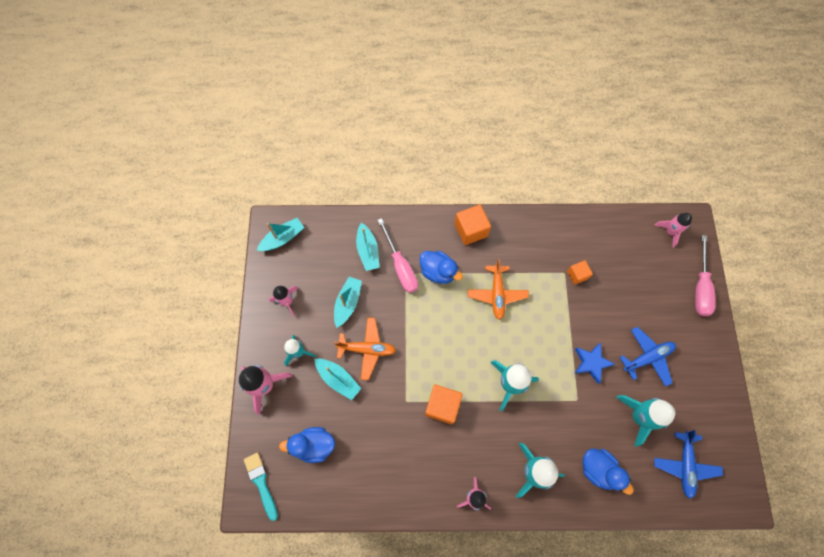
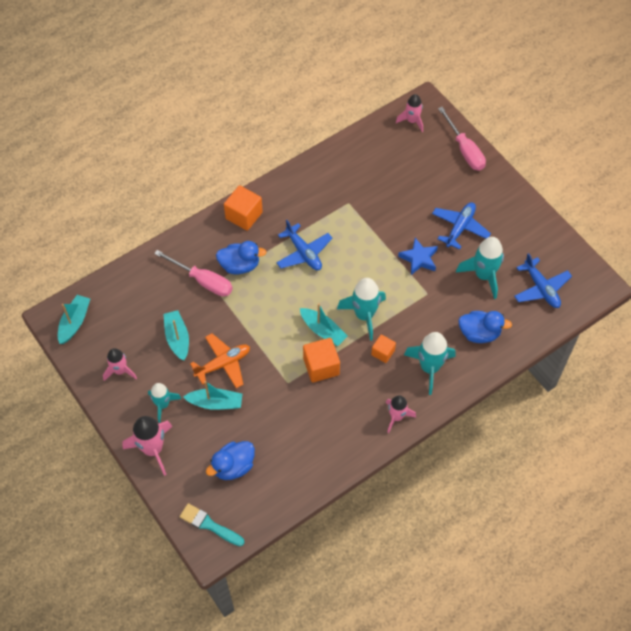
camera: 35 degrees left, 10 degrees down
turquoise boat [356,223,379,271] -> turquoise boat moved to [300,303,348,346]
orange plane [468,259,529,320] -> blue plane [276,220,333,271]
orange cube [567,260,593,285] -> orange cube moved to [371,335,396,363]

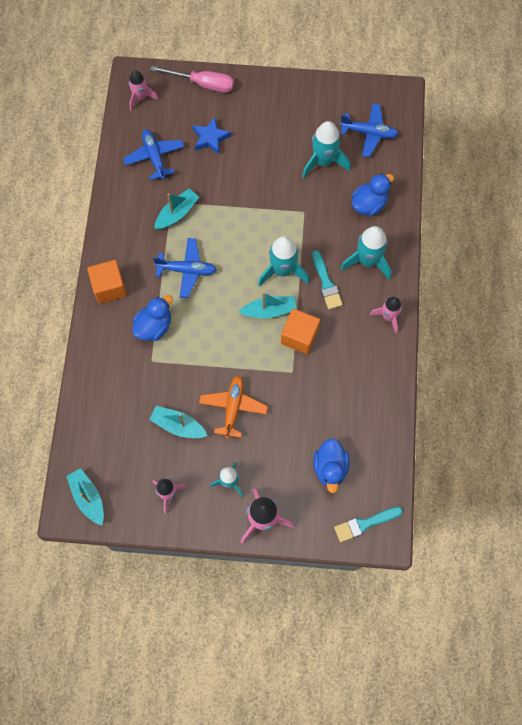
camera: 50 degrees left, 10 degrees up
pink screwdriver [154,250,233,297] -> none
turquoise boat [183,381,242,410] -> turquoise boat moved to [154,188,200,230]
orange cube [371,335,396,363] -> turquoise brush [312,250,343,309]
blue star [398,238,438,275] -> blue star moved to [193,117,231,154]
blue plane [432,202,491,250] -> blue plane moved to [123,129,184,180]

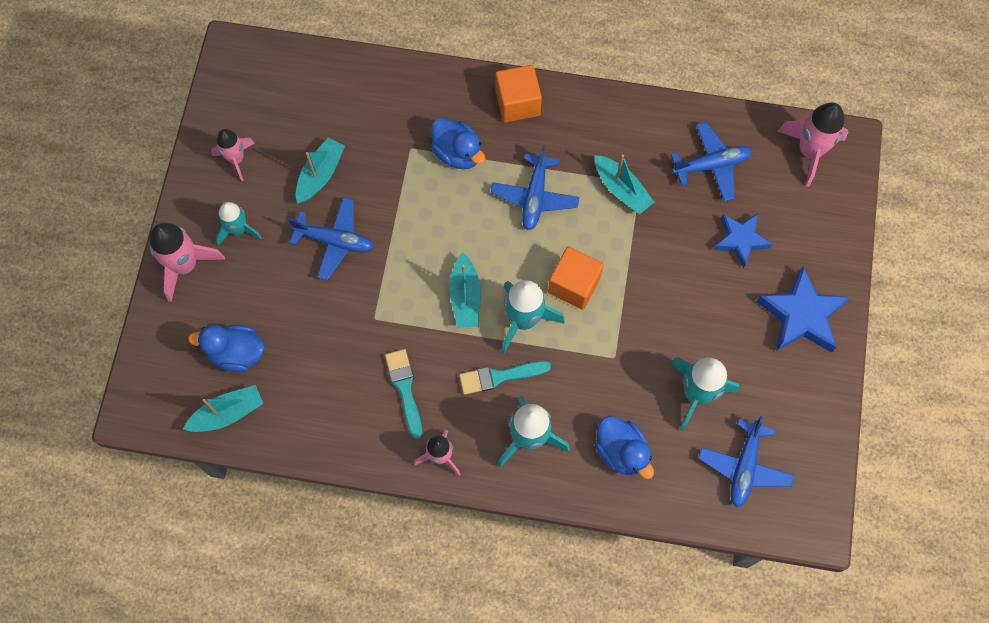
camera: 95 degrees right, 0 degrees up
turquoise boat [66,468,104,525] -> turquoise boat moved to [183,385,264,432]
pink rocket [129,70,158,110] -> pink rocket [777,102,848,187], size x1.56
pink screwdriver [150,66,234,92] -> none
orange plane [199,376,268,439] -> blue plane [288,197,374,280]
orange cube [281,309,320,354] -> orange cube moved to [548,247,604,310]
turquoise brush [334,507,403,542] -> turquoise brush moved to [385,349,422,439]
none -> blue star [756,267,850,353]

